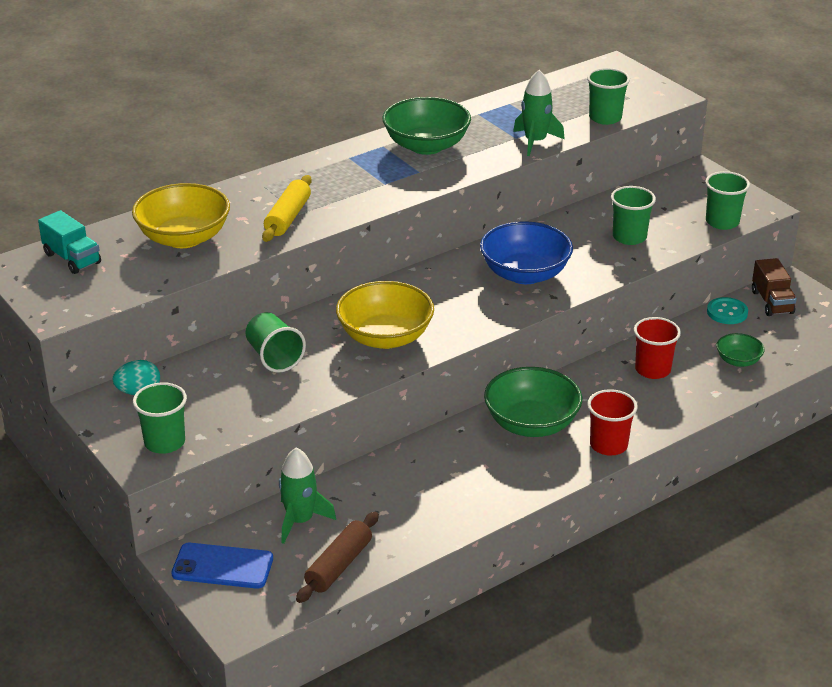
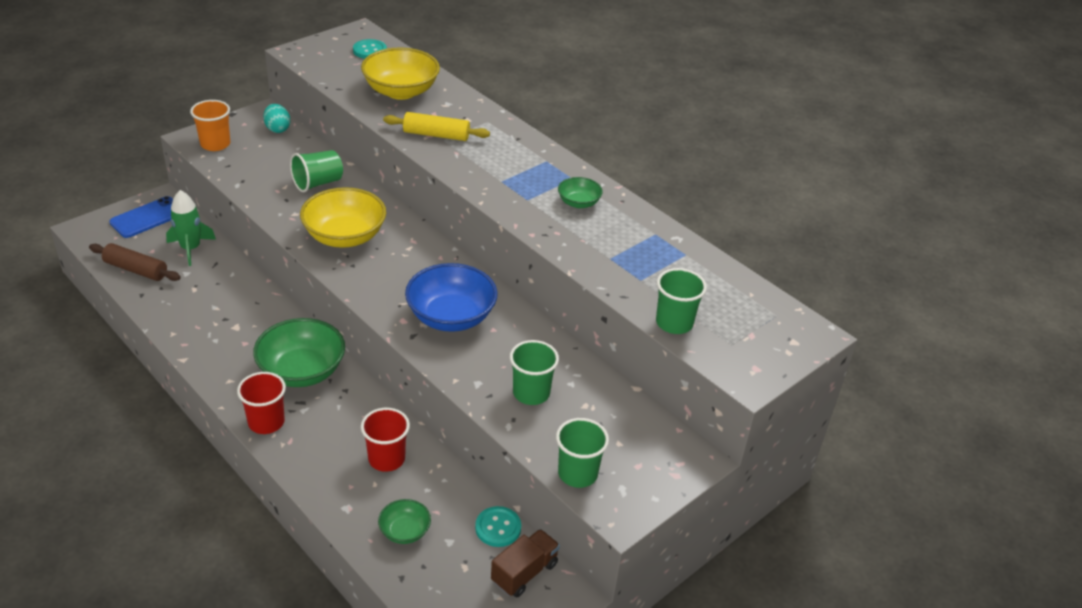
camera: 80 degrees right, 5 degrees up
turquoise truck [38,210,101,274] -> turquoise button [353,39,387,59]
green cup [133,382,187,454] -> orange cup [190,100,230,151]
blue phone [171,543,273,589] -> blue phone turned 45 degrees clockwise [109,196,173,238]
green bowl [383,97,471,155] -> green bowl [558,177,603,208], size x0.51
green rocket [513,70,564,156] -> none
brown truck [752,258,797,316] -> brown truck turned 150 degrees clockwise [491,529,560,597]

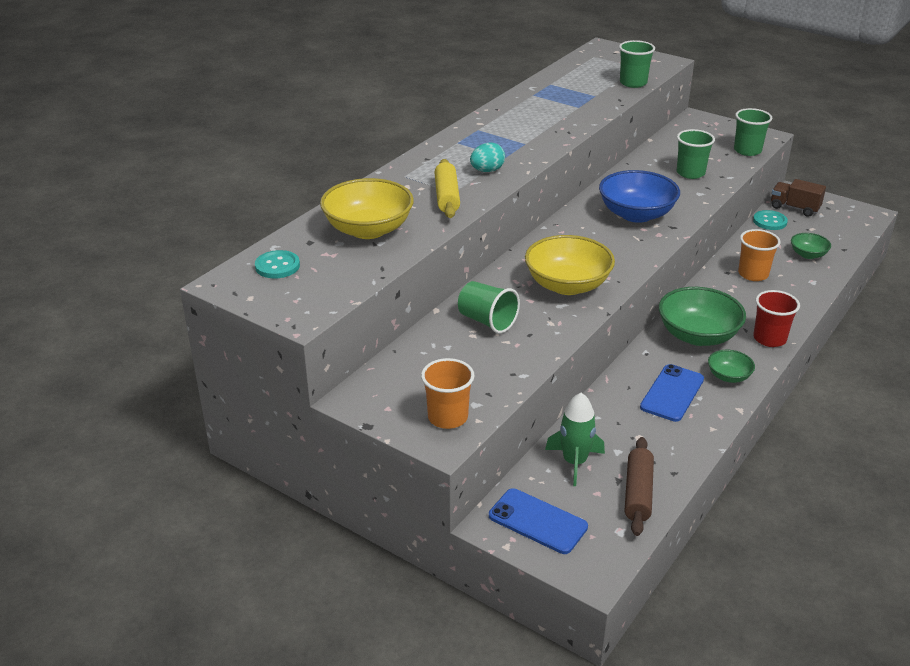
camera: 100 degrees left, 5 degrees down
turquoise egg [263,104,290,133] -> turquoise egg moved to [470,142,505,172]
red cup [361,408,410,472] -> orange cup [738,229,781,281]
green bowl [558,177,603,208] -> green bowl moved to [708,350,755,383]
none -> blue phone [640,364,704,422]

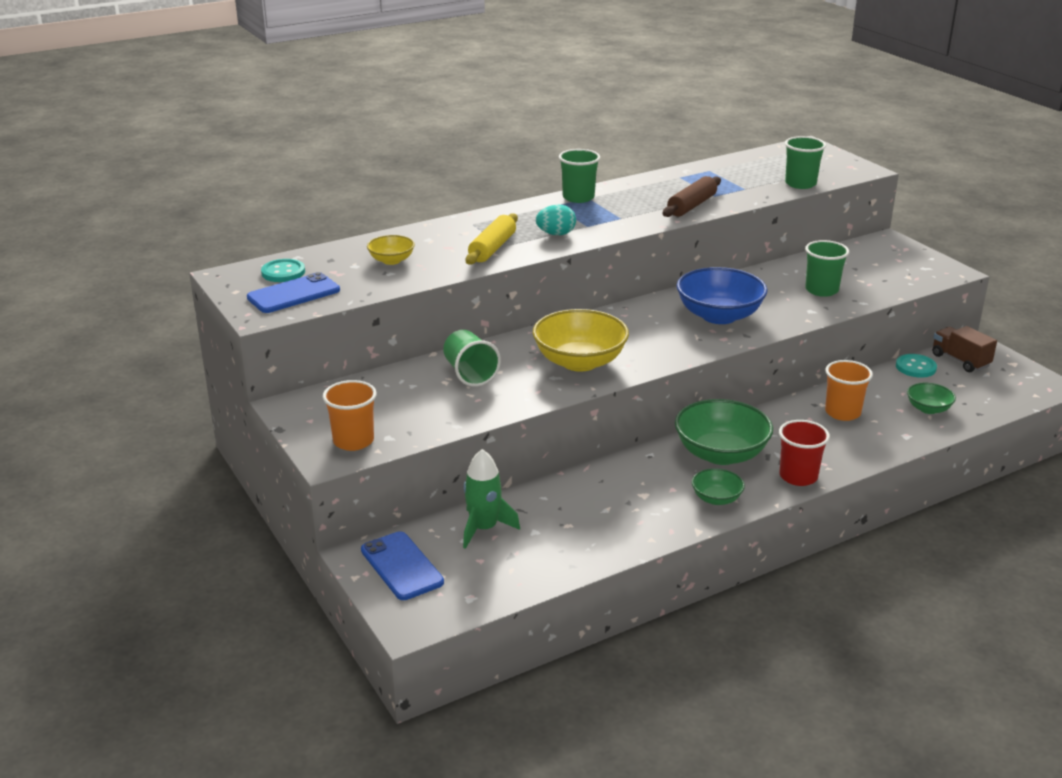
camera: 25 degrees right, 5 degrees down
yellow bowl [320,178,414,239] -> yellow bowl [367,235,415,265], size x0.51
brown rolling pin [625,437,654,536] -> brown rolling pin moved to [662,176,721,217]
blue phone [640,364,704,422] -> blue phone moved to [247,272,340,313]
green cup [734,108,772,156] -> green cup moved to [559,149,600,203]

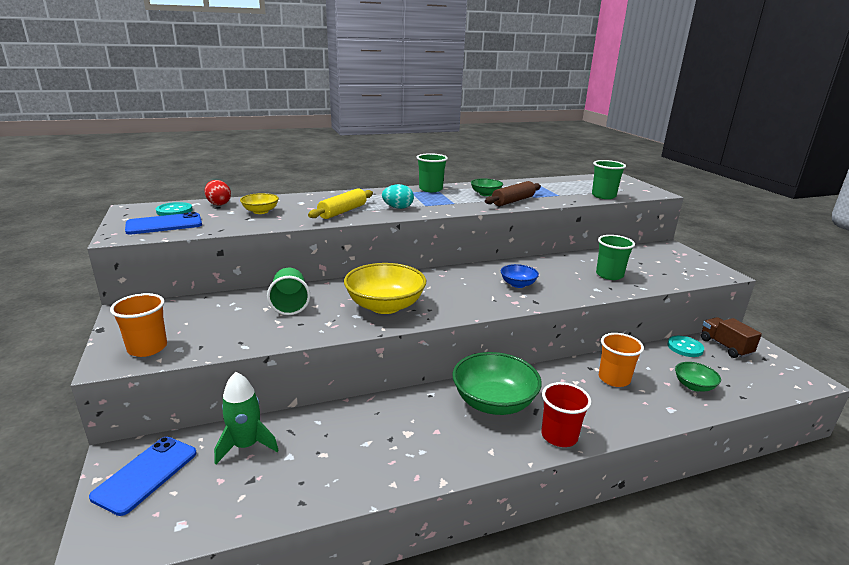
camera: 10 degrees right, 5 degrees down
blue phone [361,531,444,600] -> blue phone turned 45 degrees clockwise [89,437,197,516]
blue bowl [677,267,767,324] -> blue bowl [501,264,539,288], size x0.51
green bowl [692,468,745,505] -> green bowl moved to [471,178,503,196]
none -> red egg [204,180,231,205]

